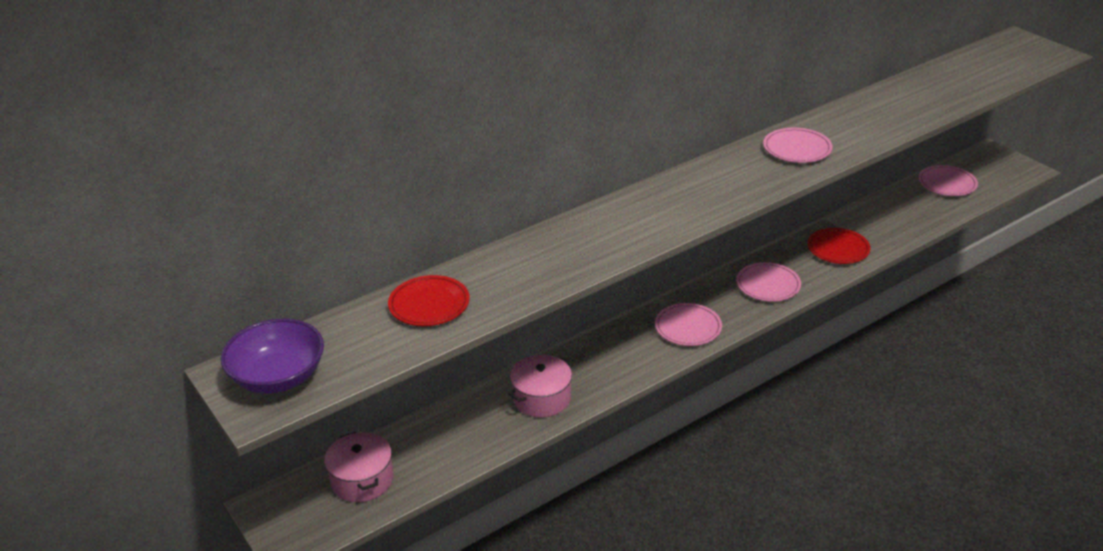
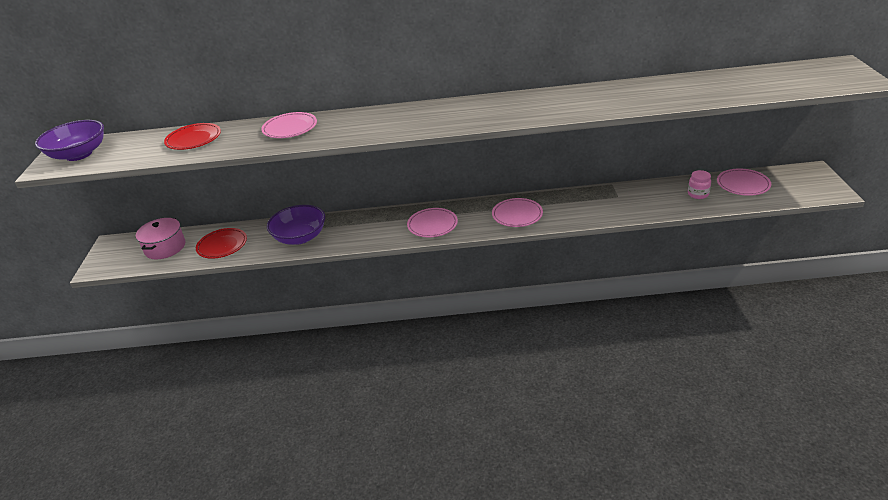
camera: 35 degrees right, 0 degrees up
pink pot [509,355,573,418] -> purple bowl [267,205,325,245]
pink plate [763,128,833,163] -> pink plate moved to [261,112,317,138]
red plate [808,228,870,264] -> red plate moved to [196,228,247,259]
none -> pink jar [688,170,711,199]

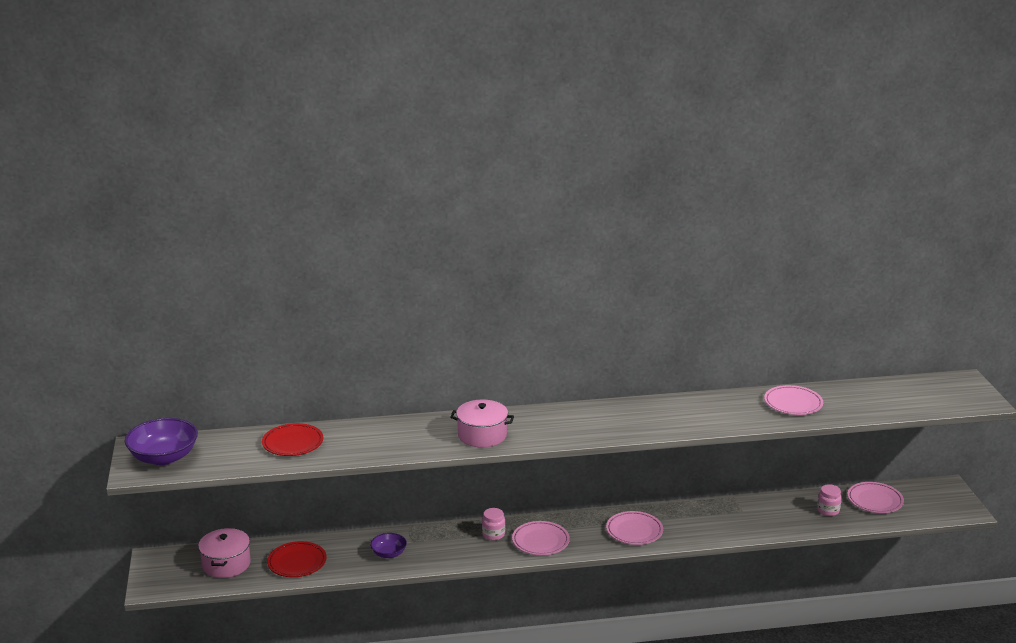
camera: 10 degrees left, 10 degrees down
pink plate [261,112,317,138] -> pink plate moved to [764,385,823,415]
purple bowl [267,205,325,245] -> purple bowl [370,533,407,558], size x0.54
none -> pink pot [450,400,514,448]
none -> pink jar [482,508,505,540]

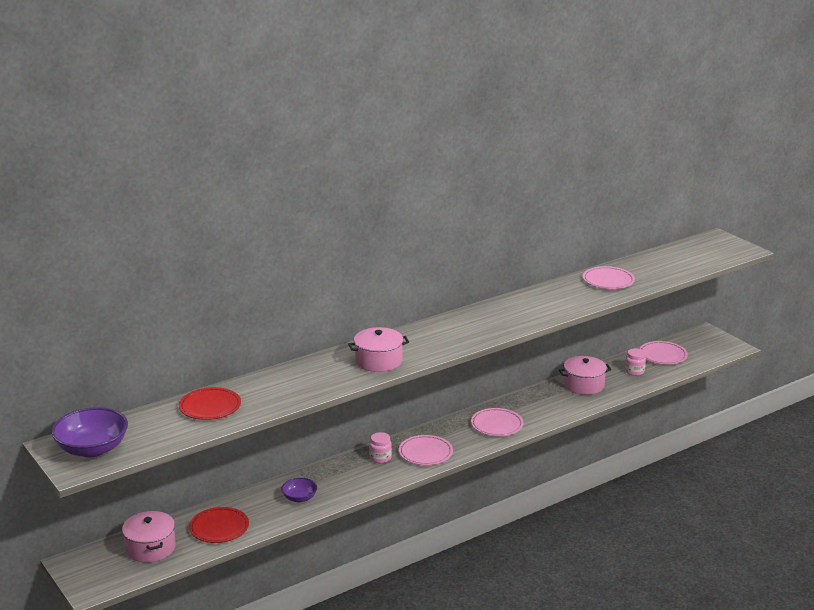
camera: 25 degrees left, 0 degrees up
none -> pink pot [559,356,611,395]

